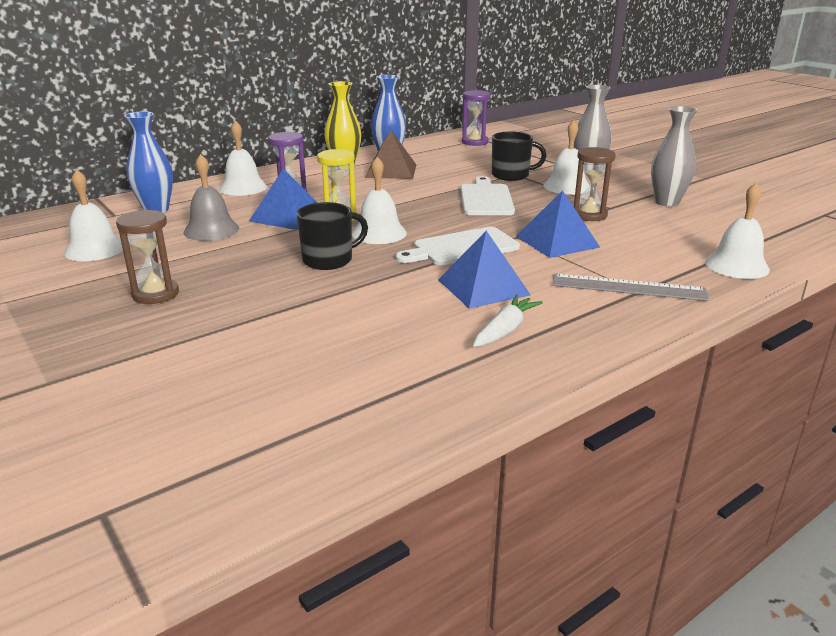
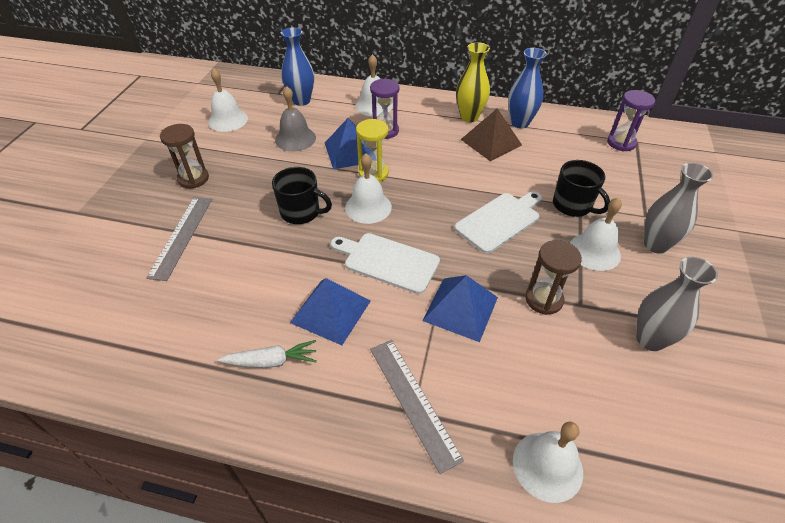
camera: 50 degrees right, 20 degrees up
none -> grey ruler [146,197,212,281]

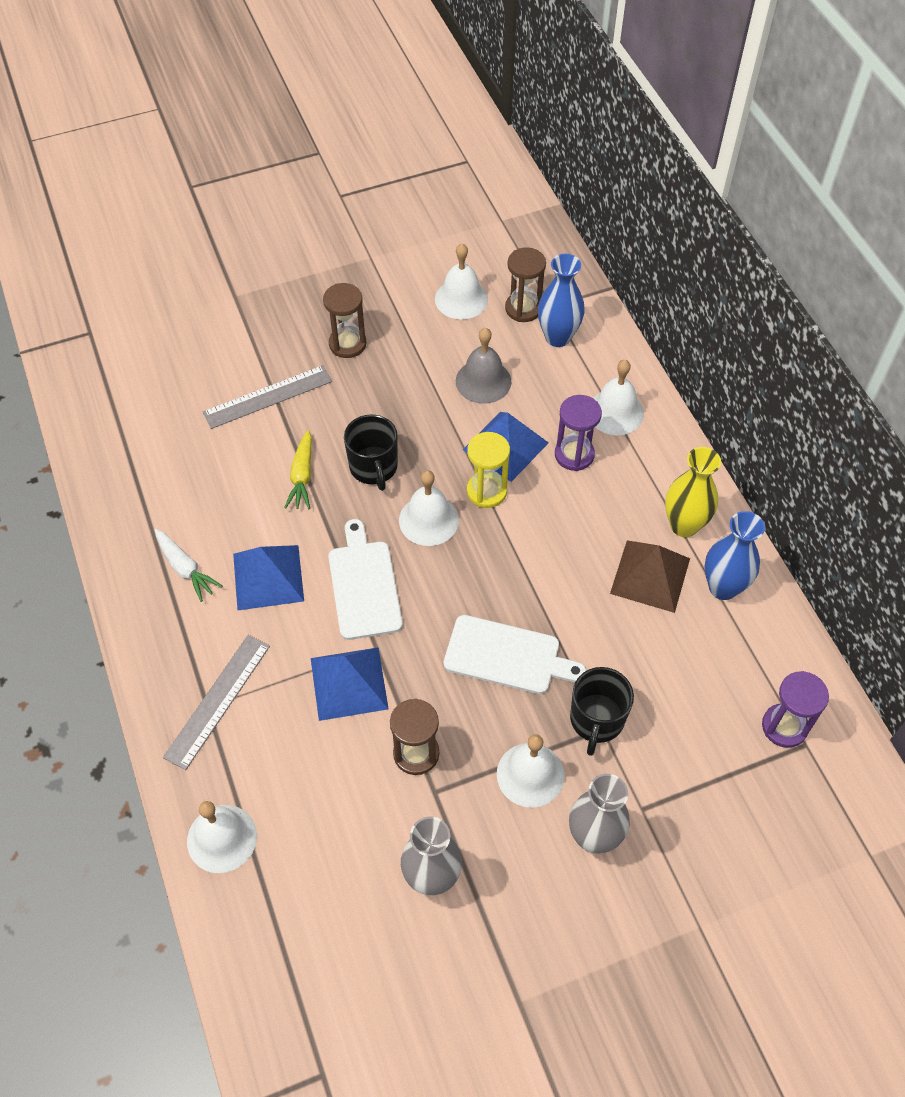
camera: 55 degrees right, 10 degrees up
none -> yellow carrot [284,430,312,509]
none -> brown hourglass [505,247,546,322]

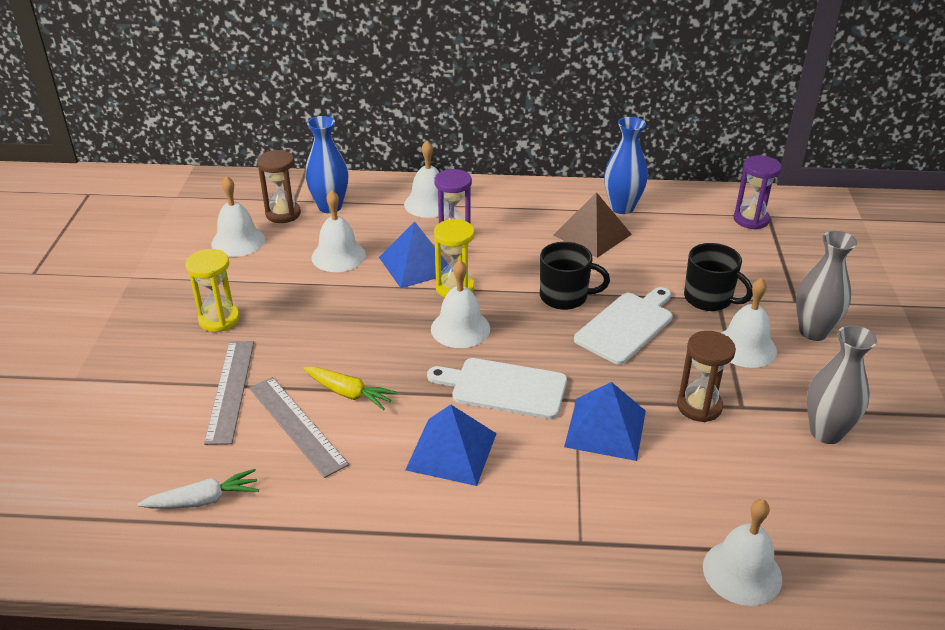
camera: 65 degrees left, 20 degrees down
white carrot [154,529,222,602] -> white carrot moved to [137,469,259,509]
grey ruler [163,635,270,770] -> grey ruler moved to [249,377,349,478]
brown hourglass [323,283,366,358] -> yellow hourglass [185,249,240,332]
black mug [344,414,398,491] -> black mug moved to [540,242,610,310]
grey bell [456,328,512,404] -> white bell [311,190,366,272]
yellow vase [665,447,721,537] -> none

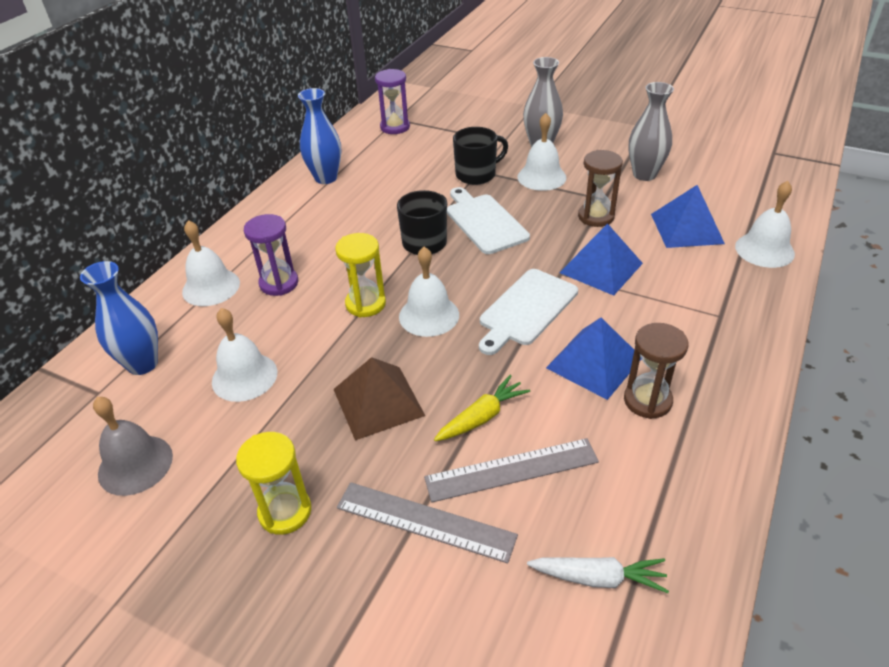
camera: 65 degrees left, 5 degrees up
white carrot [137,469,259,509] -> white carrot turned 90 degrees clockwise [527,557,669,593]
white bell [211,176,265,257] -> grey bell [93,397,173,496]
brown hourglass [257,150,301,223] -> brown hourglass moved to [624,323,688,419]
blue pyramid [379,221,449,288] -> blue pyramid moved to [651,185,725,248]
brown pyramid [553,192,632,258] -> brown pyramid moved to [333,357,425,441]

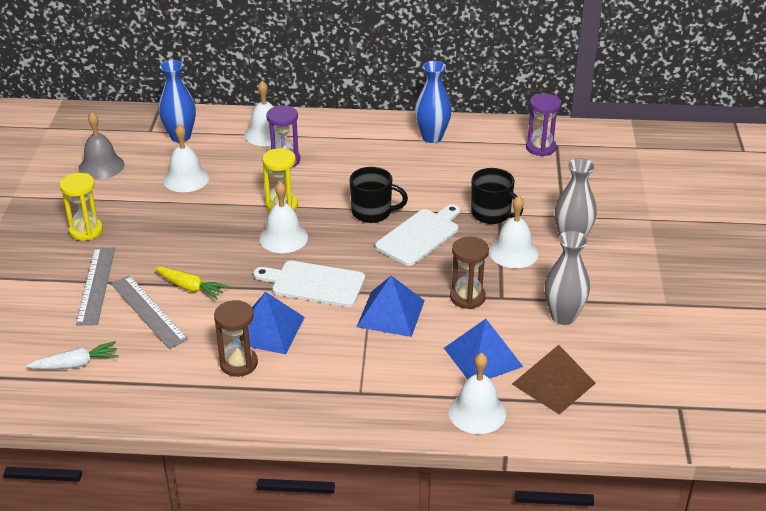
camera: 65 degrees right, 5 degrees down
brown pyramid [333,357,425,441] -> brown pyramid moved to [512,345,596,414]
white carrot [527,557,669,593] -> white carrot turned 90 degrees counterclockwise [26,341,119,370]

